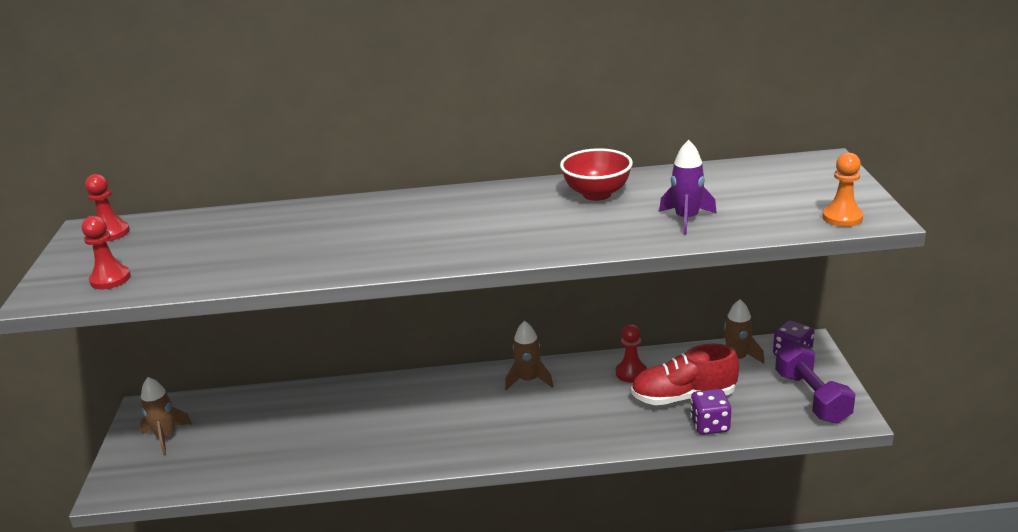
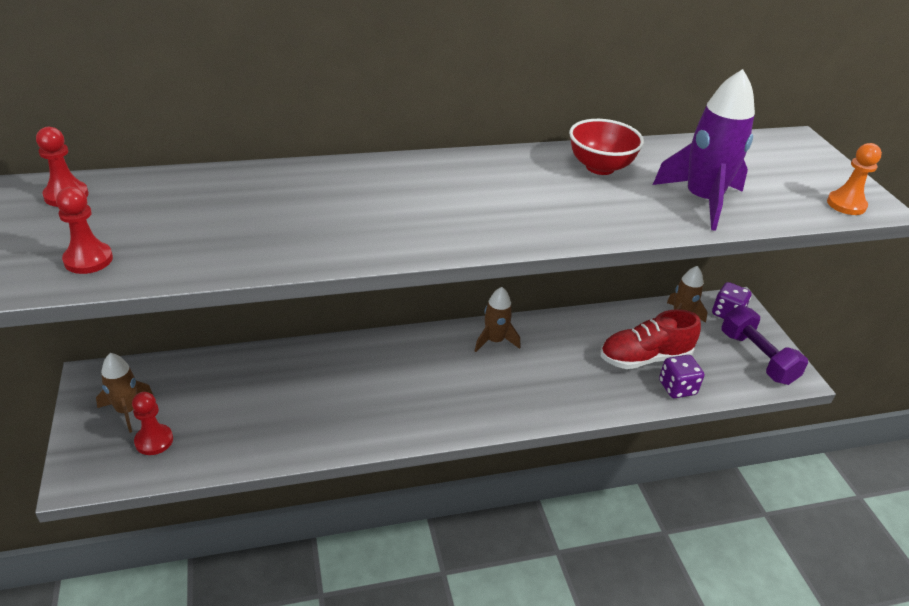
camera: 15 degrees left, 10 degrees up
red pawn [616,324,647,383] -> red pawn moved to [132,392,173,455]
purple rocket [659,140,717,235] -> purple rocket [653,69,755,231], size x1.61

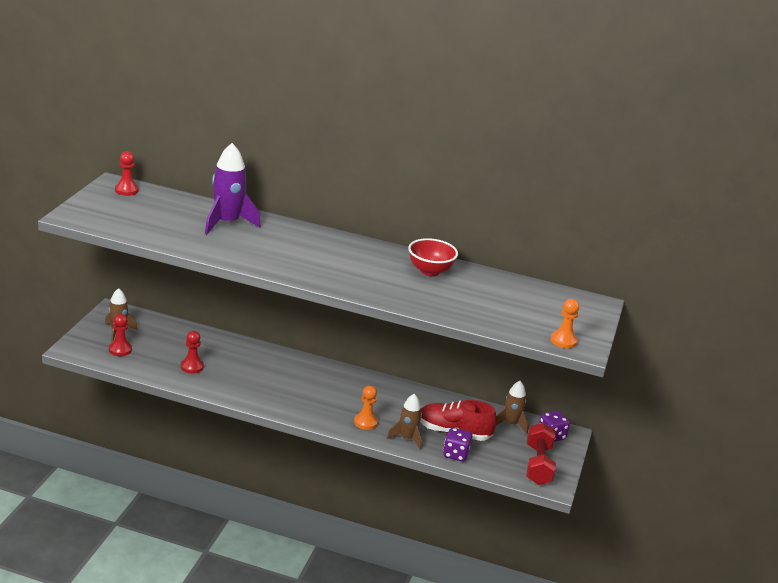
camera: 30 degrees right, 10 degrees down
red pawn [56,187,113,274] -> red pawn moved to [181,331,204,373]
brown rocket [475,287,520,352] -> brown rocket moved to [387,394,422,450]
purple rocket [653,69,755,231] -> purple rocket moved to [205,143,261,234]
purple dumbbell [722,305,808,385] -> red dumbbell [526,422,556,485]
none -> orange pawn [354,386,378,430]

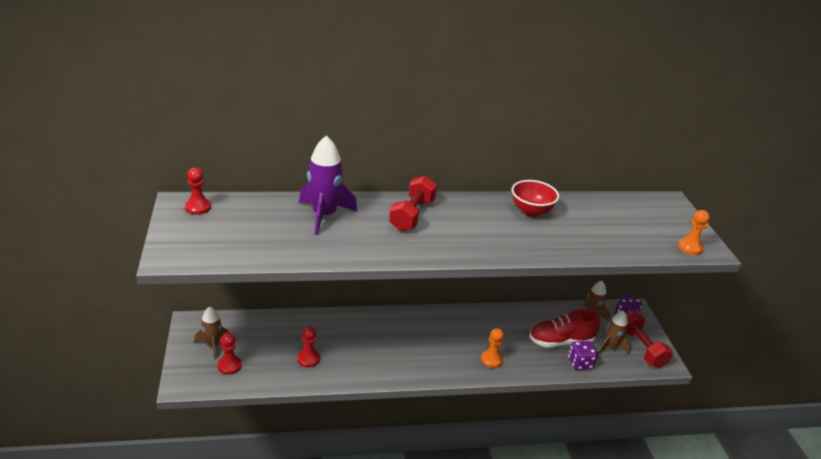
camera: 25 degrees left, 5 degrees up
brown rocket [387,394,422,450] -> brown rocket moved to [598,310,631,354]
none -> red dumbbell [389,175,437,231]

